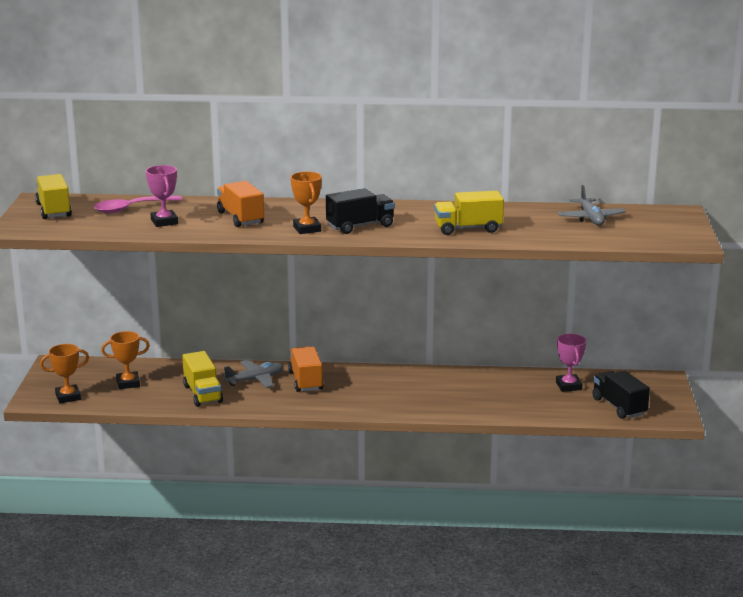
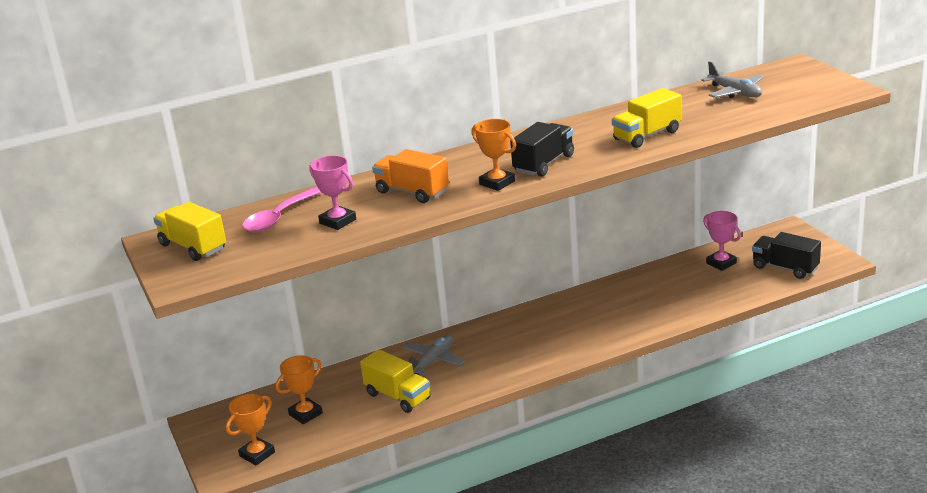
camera: 25 degrees left, 5 degrees up
orange truck [288,346,324,392] -> none

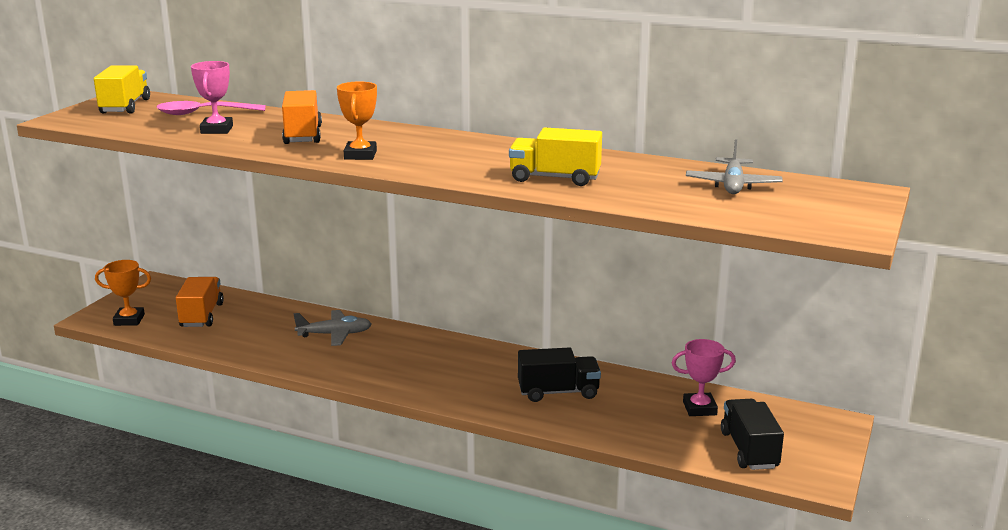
camera: 45 degrees right, 5 degrees down
orange trophy [275,355,323,424] -> orange truck [176,277,224,327]
yellow truck [360,349,431,413] -> none
black truck [510,122,574,176] -> black truck moved to [518,347,601,402]
pink trophy [703,211,741,271] -> pink trophy turned 75 degrees clockwise [672,339,736,416]

